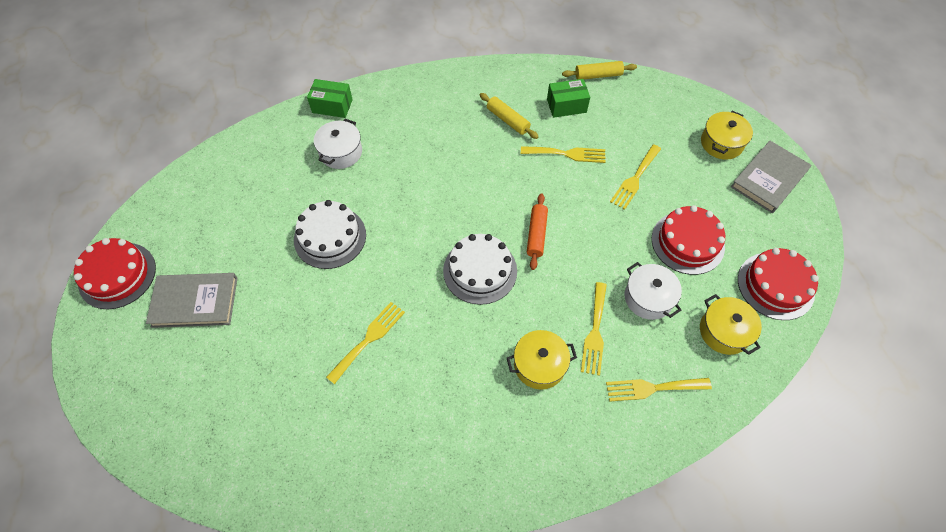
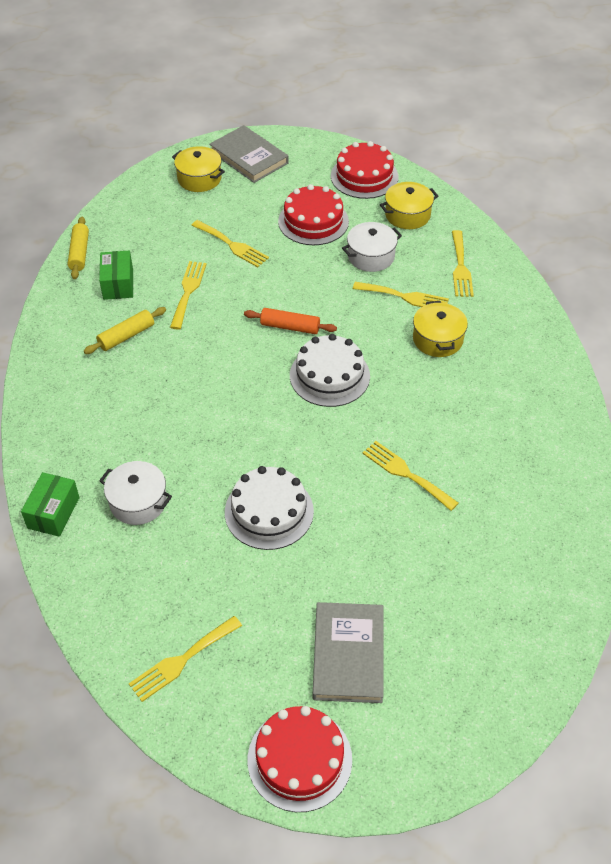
camera: 85 degrees left, 10 degrees down
none -> yellow fork [129,616,242,702]

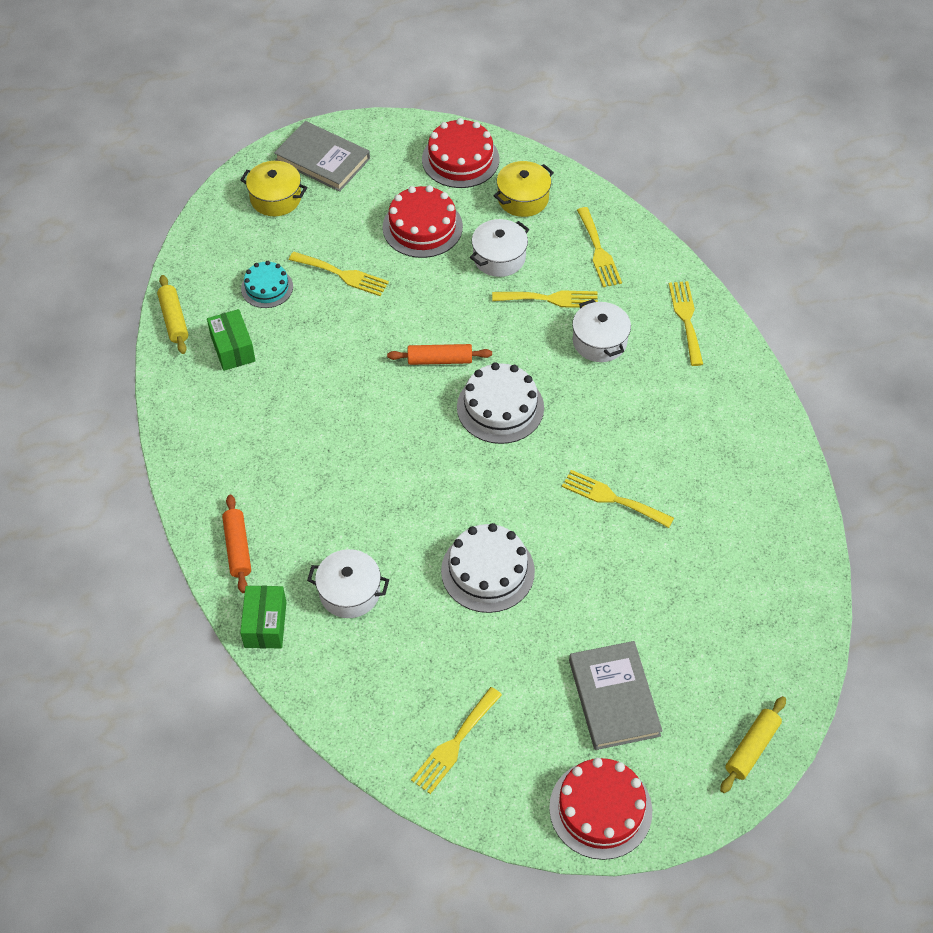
camera: 15 degrees left, 5 degrees up
yellow rolling pin [84,307,166,354] -> yellow rolling pin moved to [720,696,786,793]
yellow fork [170,261,207,329] -> yellow fork moved to [669,281,703,366]
yellow pot [413,301,468,357] -> white pot [572,299,631,362]
none -> orange rolling pin [222,495,251,593]
none -> turquoise cake [241,261,293,308]

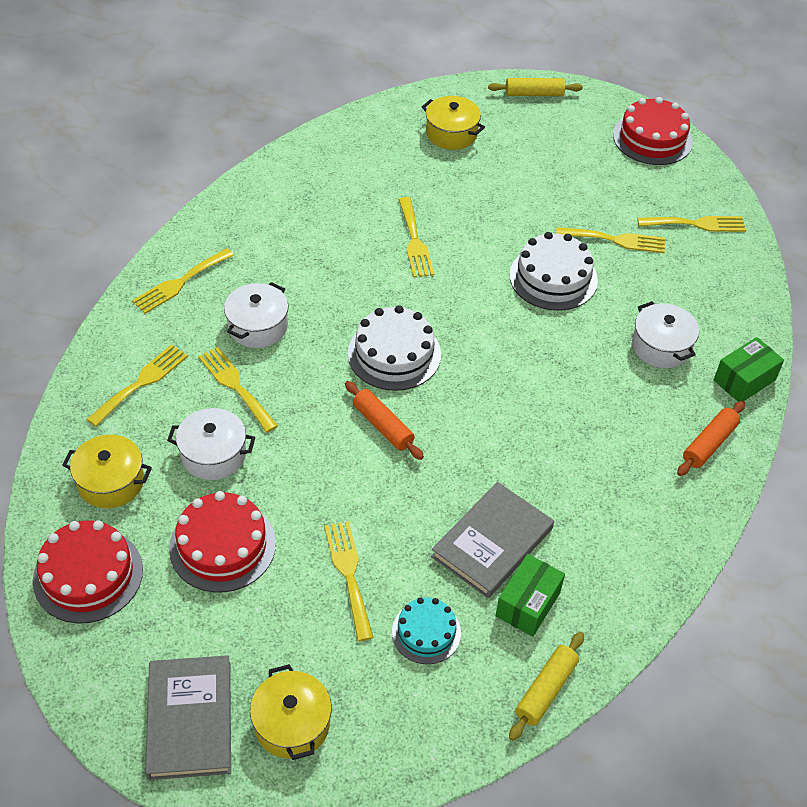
camera: 130 degrees left, 5 degrees down
grey book [569,641,663,750] -> grey book moved to [431,482,554,598]
none -> yellow pot [422,96,485,150]
none -> yellow fork [556,227,665,253]

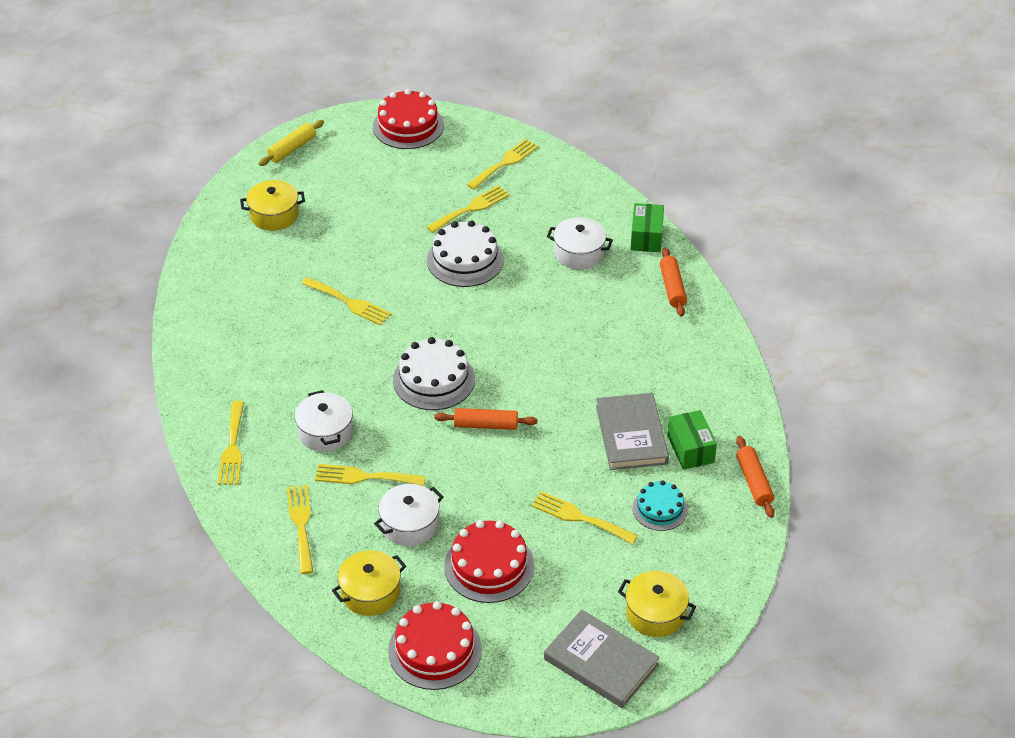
camera: 45 degrees left, 5 degrees down
yellow rolling pin [509,632,584,741] -> orange rolling pin [736,436,775,518]

